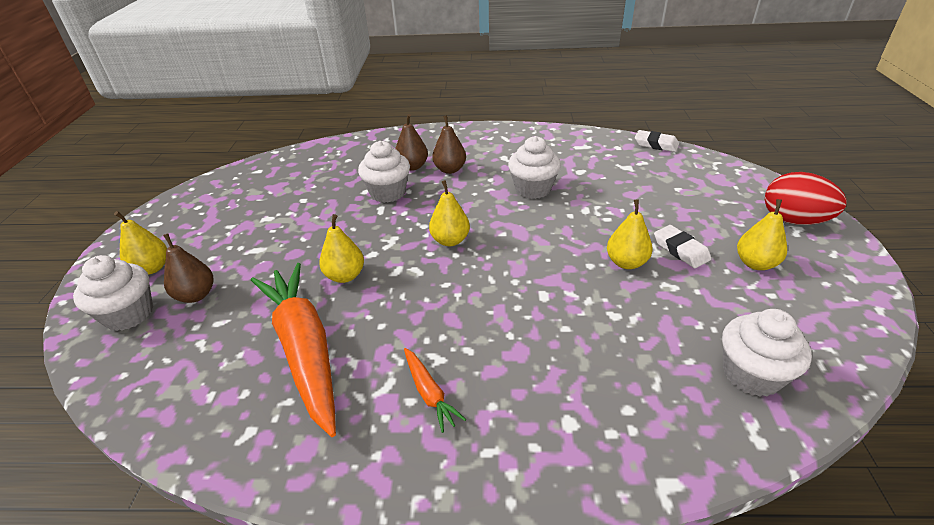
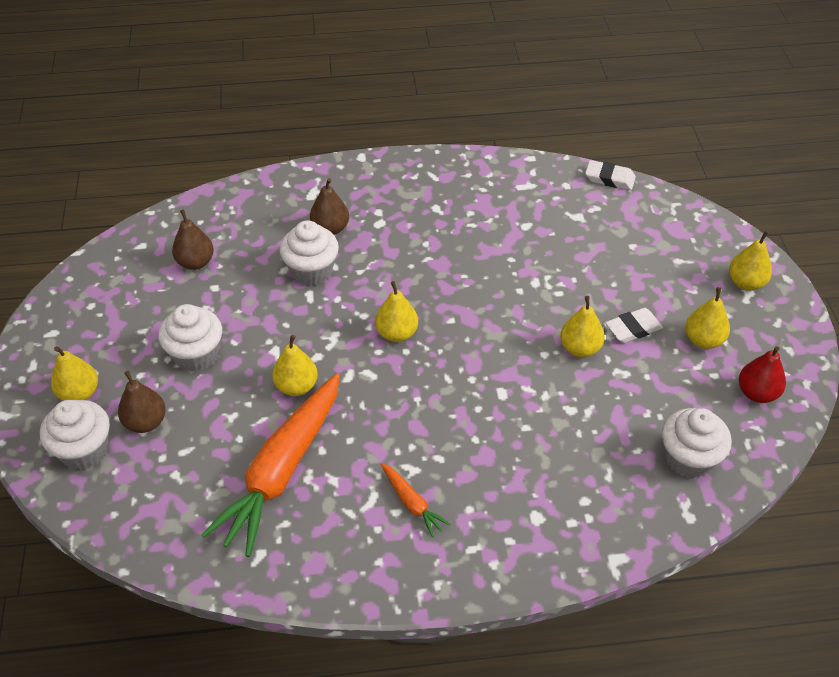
camera: 10 degrees left, 10 degrees up
orange carrot [251,263,336,437] -> orange carrot turned 120 degrees counterclockwise [201,373,340,557]
brown pear [432,115,466,174] -> brown pear moved to [172,210,214,270]
white cupcake [508,136,561,199] -> white cupcake moved to [158,304,222,372]
white eraser [654,225,711,268] -> white eraser turned 75 degrees counterclockwise [605,308,663,343]
red egg [765,172,847,225] -> yellow pear [729,231,772,291]
none -> red pear [739,346,786,403]

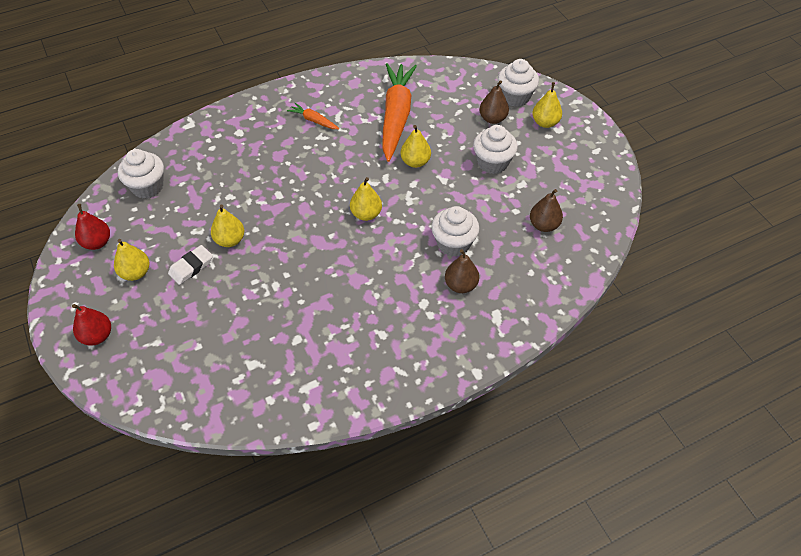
camera: 160 degrees right, 5 degrees up
white eraser [585,160,636,190] -> none
yellow pear [729,231,772,291] -> red pear [72,304,111,346]

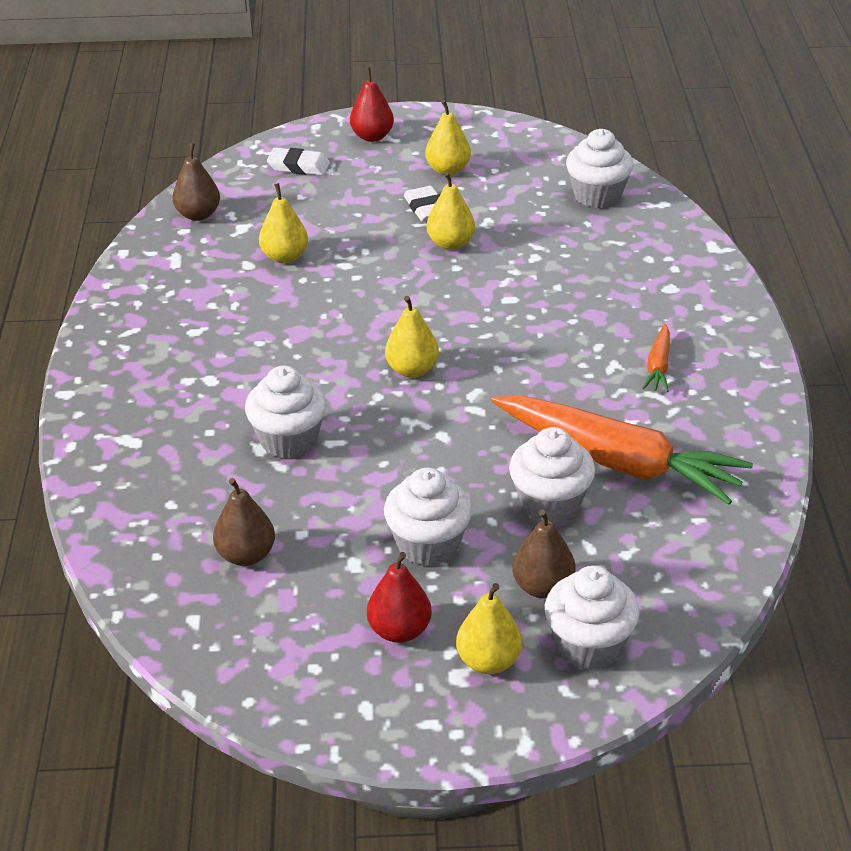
camera: 115 degrees right, 15 degrees down
red pear [75,204,110,250] -> red pear moved to [367,552,432,643]
orange carrot [287,103,339,129] -> orange carrot turned 135 degrees clockwise [642,324,670,392]
yellow pear [401,125,431,168] -> yellow pear moved to [259,183,308,263]
brown pear [445,249,479,293] -> brown pear moved to [172,143,220,221]
none -> white eraser [267,148,330,176]
none -> white cupcake [509,427,595,523]

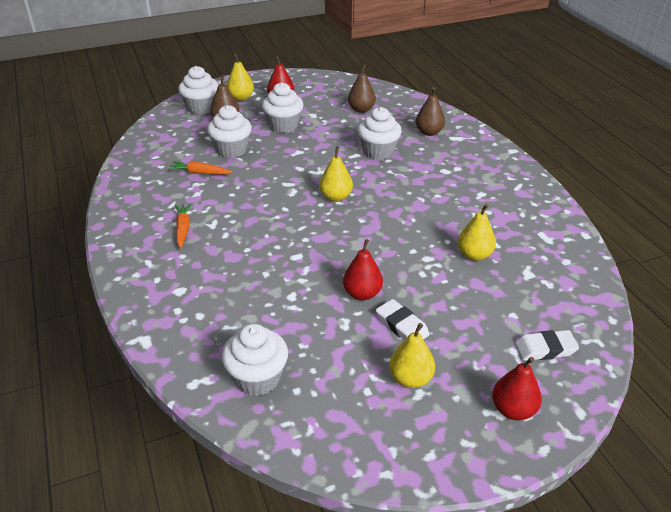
camera: 160 degrees right, 0 degrees up
brown pear [172,143,220,221] -> brown pear moved to [416,87,445,136]
yellow pear [426,172,475,250] -> red pear [343,239,383,300]
orange carrot [491,396,753,505] -> orange carrot [168,161,233,174], size x0.43

